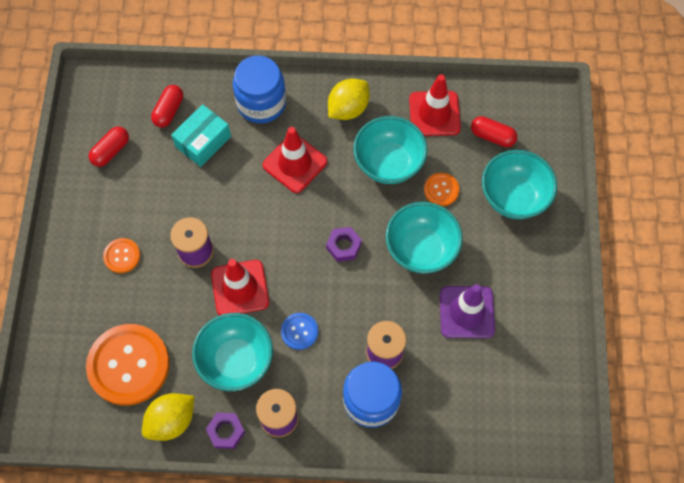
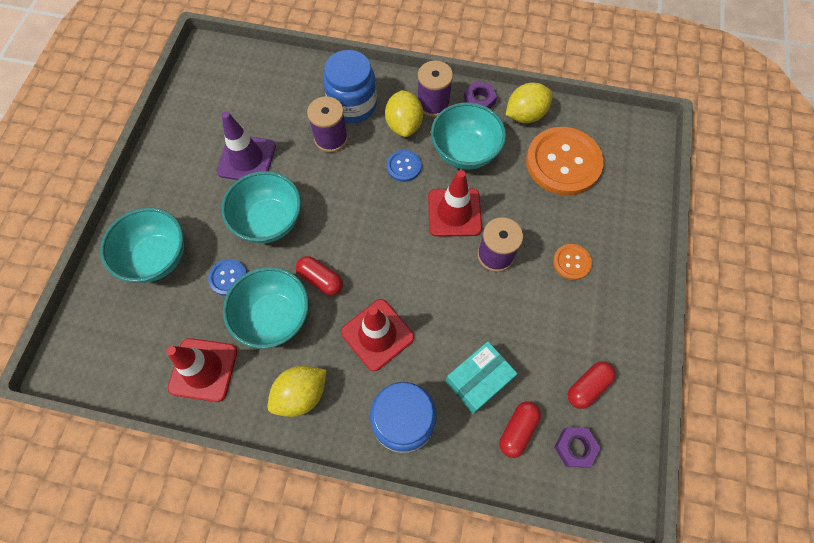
camera: 170 degrees left, 0 degrees up
purple nut [326,227,362,262] -> purple nut moved to [554,427,600,468]
orange button [424,173,459,206] -> blue button [208,259,247,296]
red capsule [471,116,517,147] -> red capsule moved to [296,256,343,295]
none -> yellow lemon [385,90,423,137]

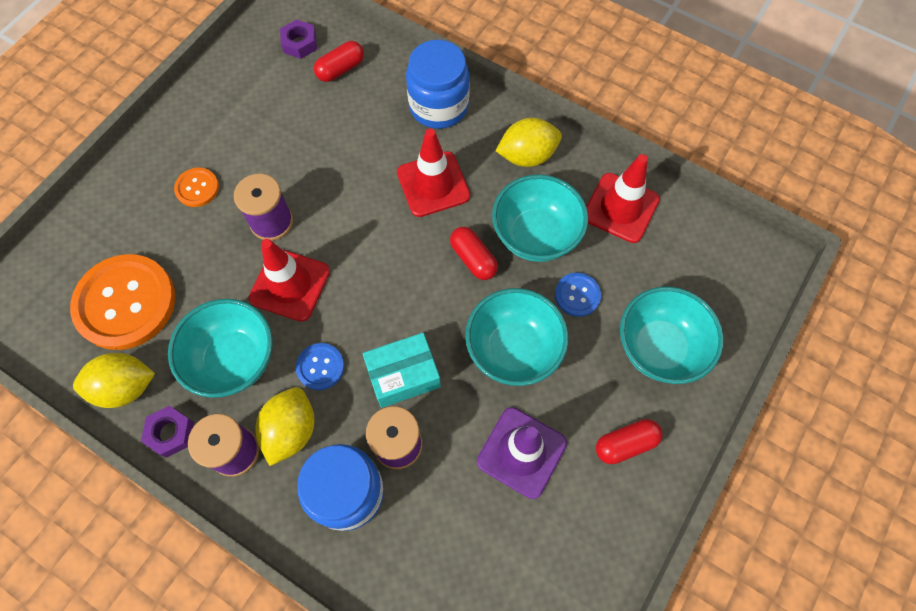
camera: 160 degrees left, 0 degrees up
turquoise box [446,342,517,414] -> turquoise box moved to [363,333,441,408]
red capsule [568,362,616,409] -> red capsule moved to [596,419,663,464]

